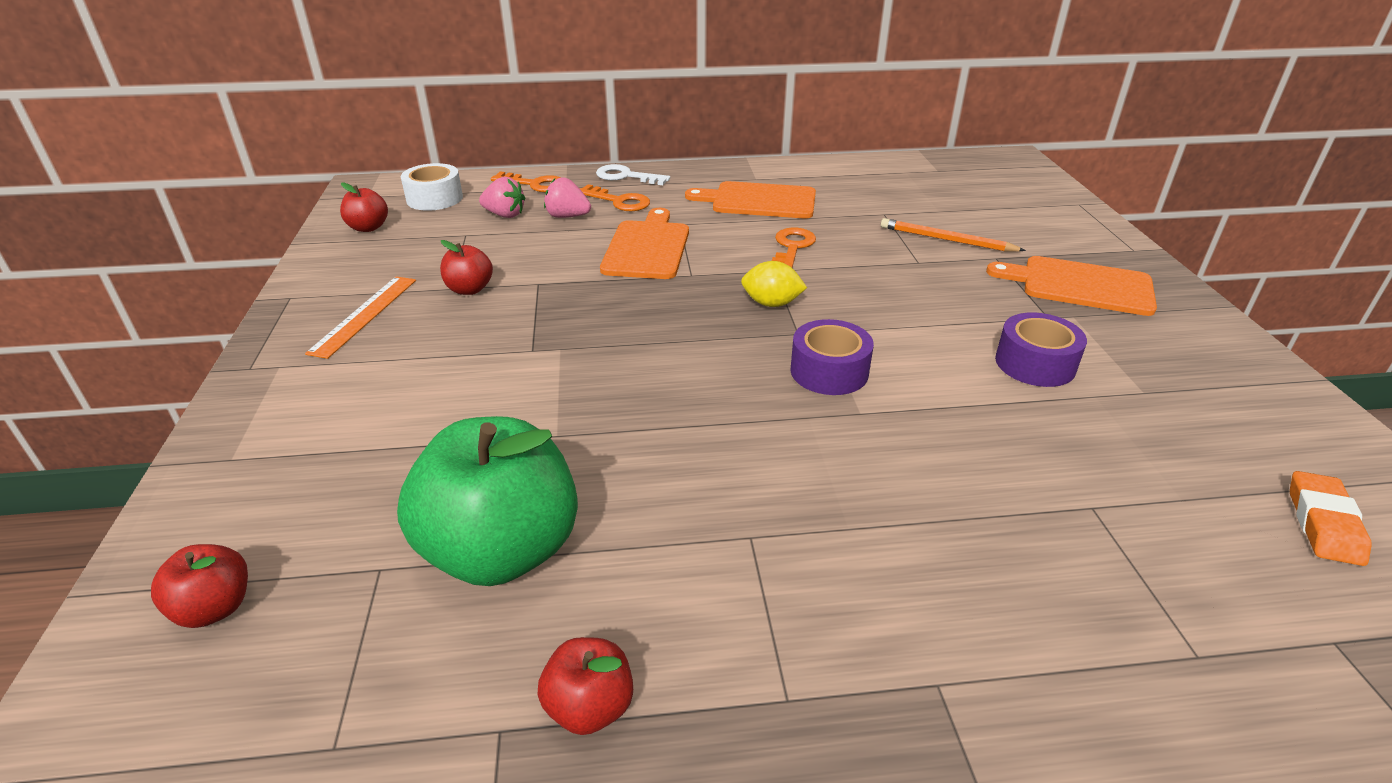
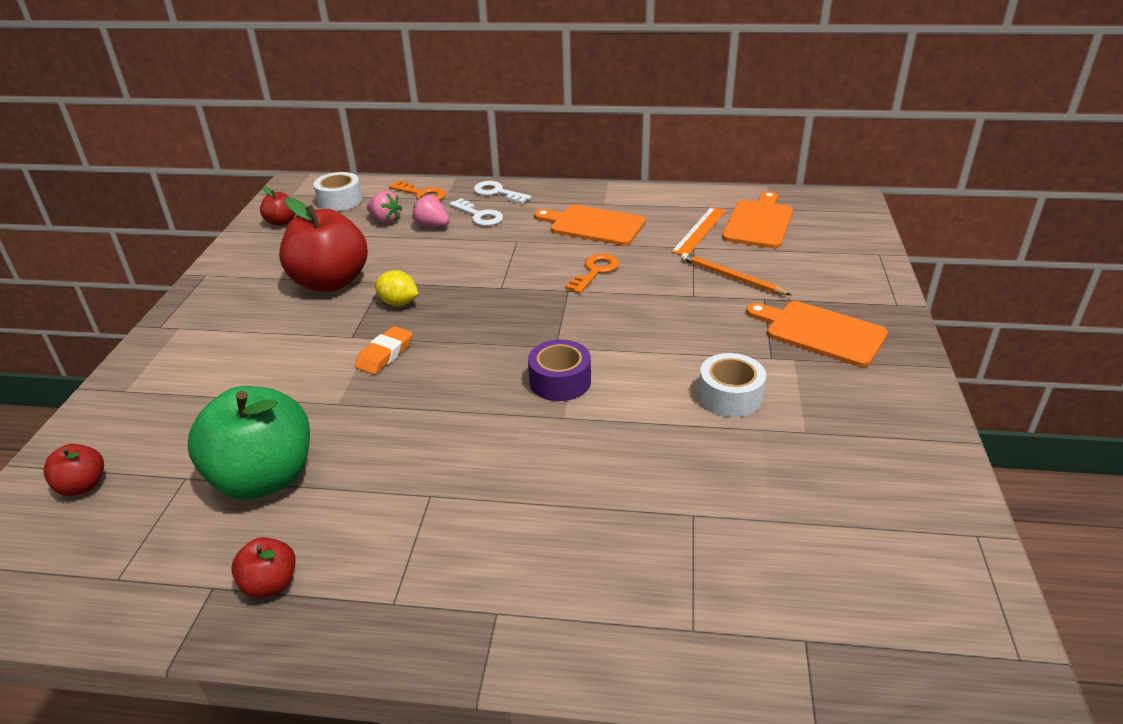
camera: 15 degrees right, 0 degrees up
orange ruler [305,276,416,359] -> orange ruler moved to [671,207,726,255]
red apple [440,240,493,295] -> red apple [279,197,368,292], size x2.14
orange key [580,184,650,211] -> white key [449,198,503,226]
orange cutting board [600,208,689,279] -> orange cutting board moved to [722,191,793,248]
yellow lemon [741,261,807,307] -> yellow lemon moved to [375,270,418,306]
purple tape [995,312,1087,387] -> white tape [698,353,766,417]
orange eraser [1290,471,1372,566] -> orange eraser moved to [355,326,412,375]

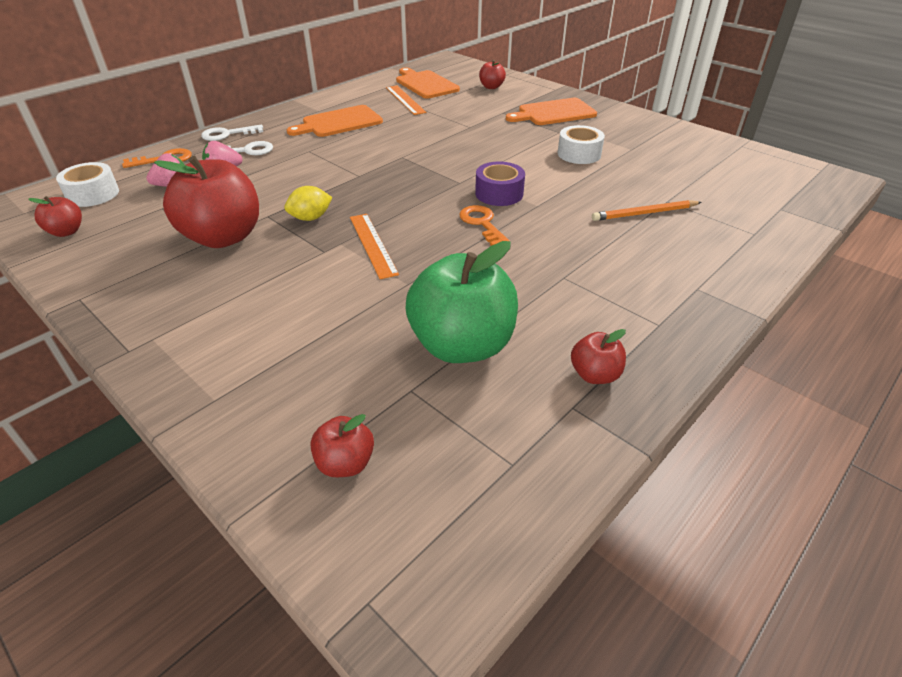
camera: 55 degrees left, 5 degrees up
orange eraser [355,326,412,375] -> orange ruler [350,214,399,279]
orange key [565,254,619,293] -> orange key moved to [459,205,510,246]
orange pencil [681,253,791,295] -> orange pencil moved to [592,200,702,221]
none -> red apple [479,60,506,89]

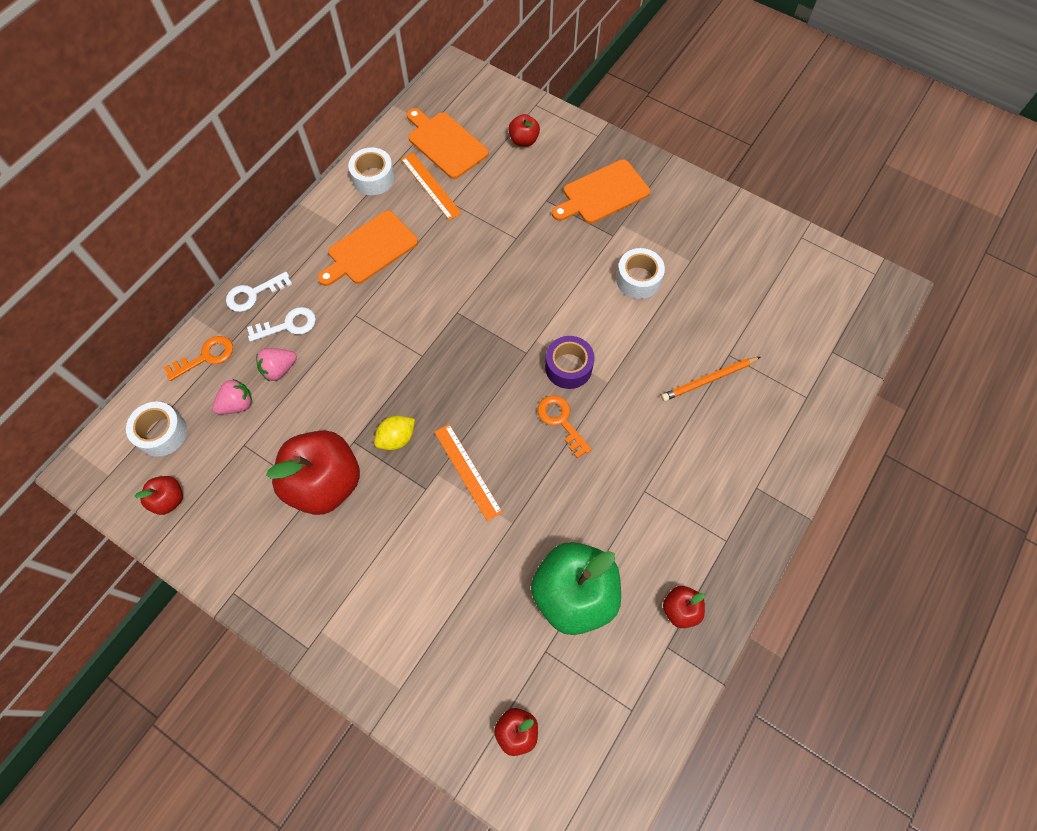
camera: 10 degrees left, 25 degrees up
none -> white tape [348,147,395,195]

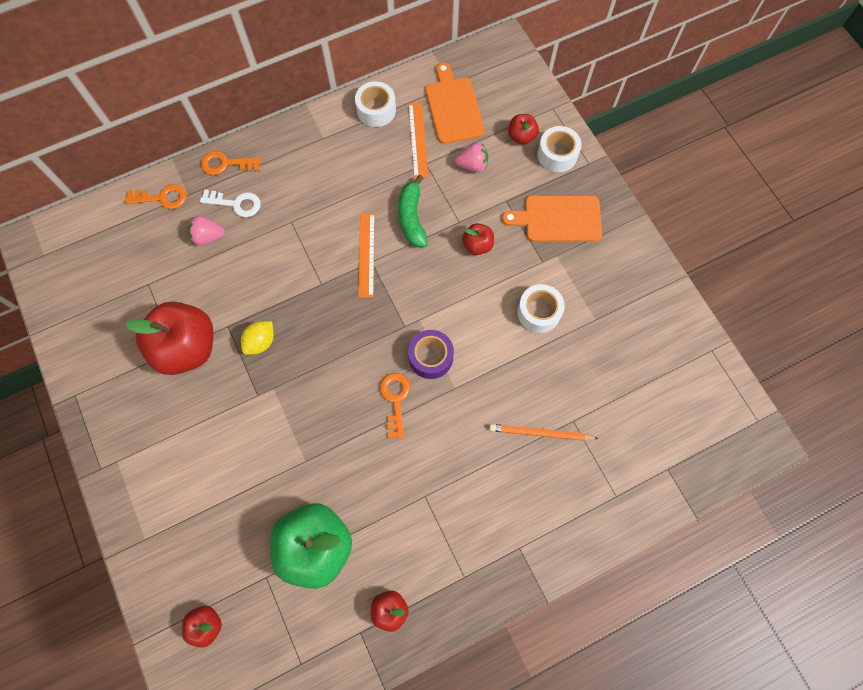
camera: 30 degrees right, 5 degrees up
white tape [126,402,187,457] -> white tape moved to [537,126,581,172]
red apple [134,476,183,515] -> red apple moved to [462,223,494,255]
pink strawberry [212,379,252,414] -> pink strawberry moved to [455,143,488,172]
white key [226,272,292,312] -> orange key [201,151,261,175]
orange cutting board [318,210,418,286] -> none
yellow lemon [374,415,415,450] -> yellow lemon turned 45 degrees counterclockwise [241,321,274,355]
orange ruler [434,424,503,521] -> orange ruler moved to [358,214,375,297]
none -> green banana [398,175,428,248]

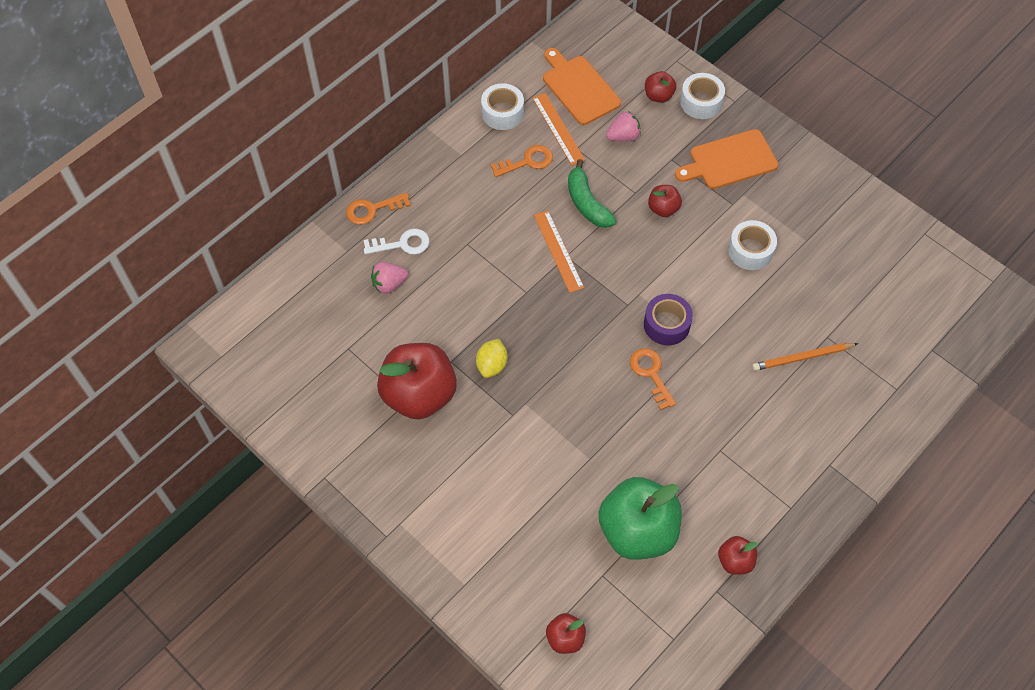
camera: 20 degrees left, 10 degrees down
orange key [125,184,187,209] -> orange key moved to [491,145,553,177]

